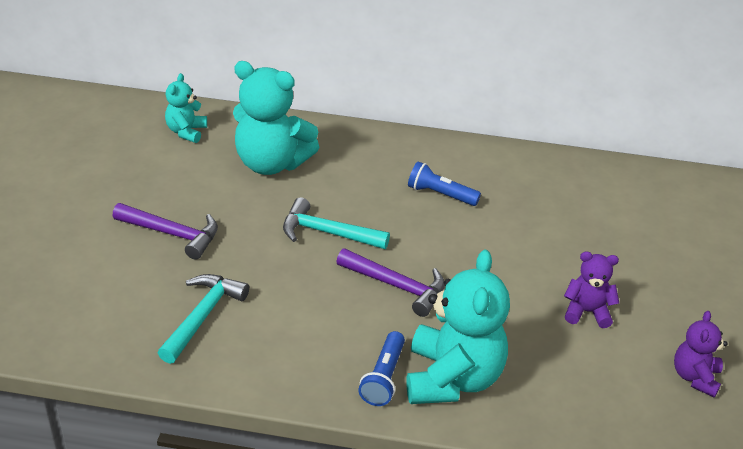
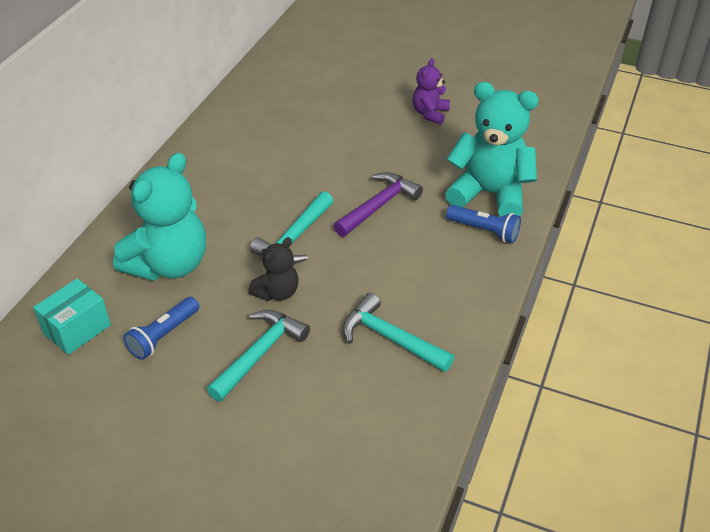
camera: 75 degrees left, 5 degrees up
purple hammer [113,203,218,260] -> turquoise hammer [207,310,310,402]
turquoise teddy bear [165,73,207,143] -> turquoise box [33,278,111,355]
blue flashlight [408,161,481,206] -> blue flashlight moved to [123,297,199,360]
purple teddy bear [674,311,728,397] -> none
none -> black teddy bear [248,237,298,301]

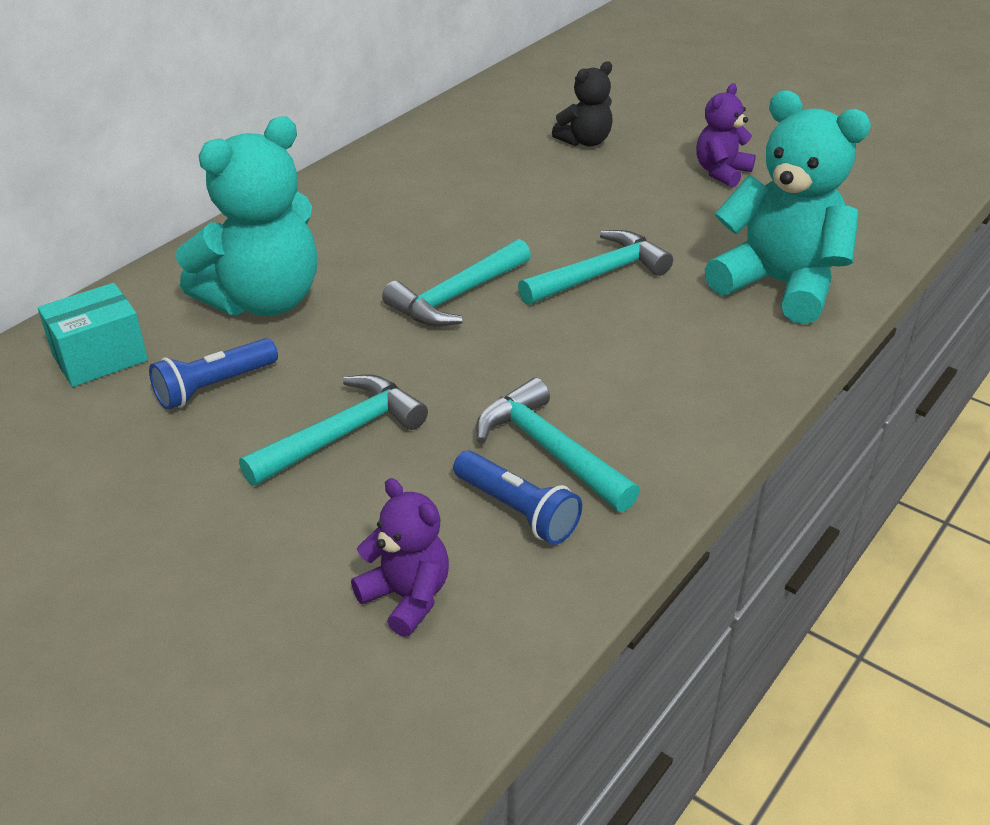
camera: 15 degrees right, 5 degrees down
black teddy bear [248,237,298,301] -> black teddy bear moved to [552,61,613,147]
purple hammer [334,172,423,237] -> turquoise hammer [518,230,673,305]
blue flashlight [446,205,521,243] -> blue flashlight moved to [453,450,582,545]
none -> purple teddy bear [351,478,449,637]

